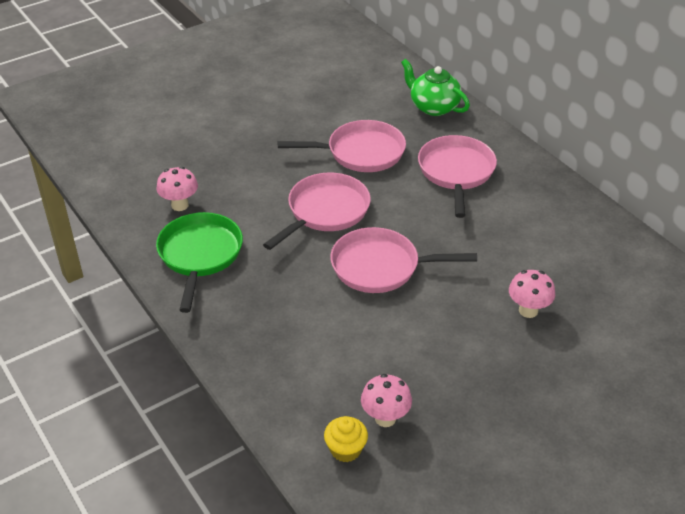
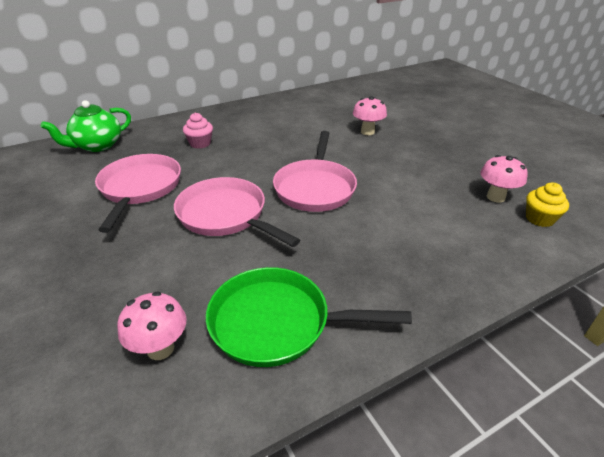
camera: 85 degrees left, 5 degrees down
pink pan [418,135,497,218] -> pink cupcake [183,113,213,149]

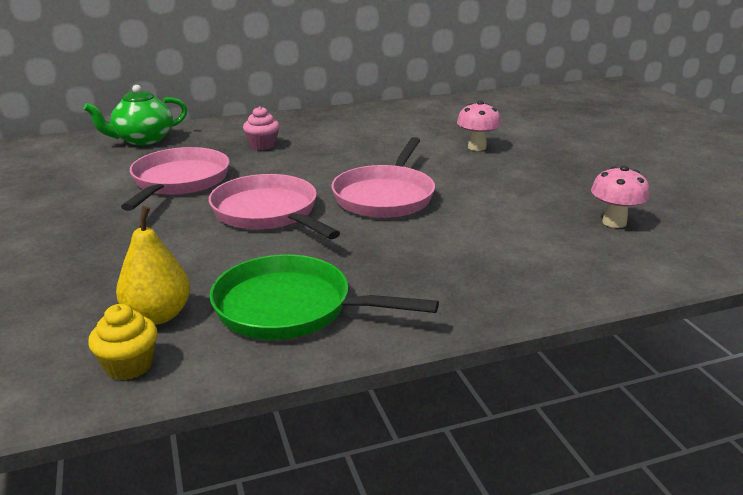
camera: 10 degrees right, 10 degrees down
pink mushroom [117,291,186,360] -> yellow pear [116,206,190,325]
yellow cupcake [526,182,569,227] -> yellow cupcake moved to [88,304,157,380]

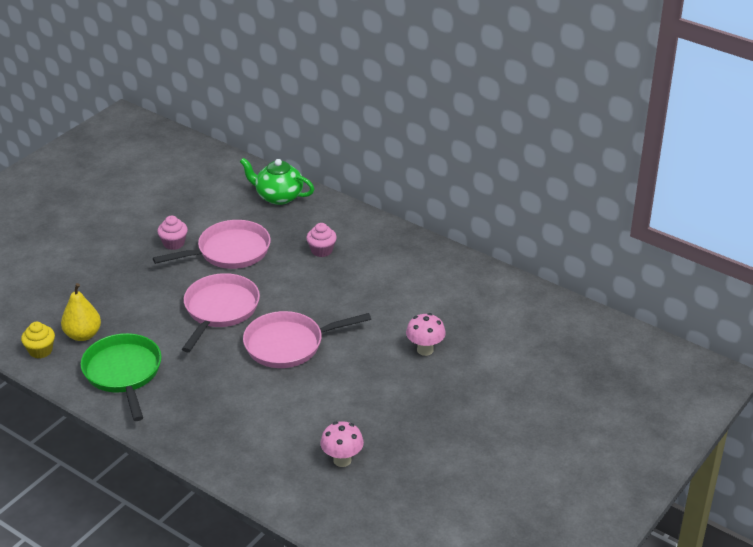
camera: 55 degrees right, 10 degrees up
none -> pink cupcake [157,216,188,250]

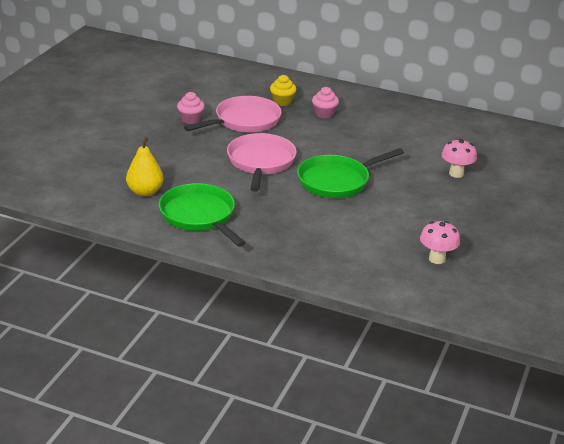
camera: 15 degrees left, 5 degrees down
yellow cupcake [21,322,55,358] -> yellow cupcake moved to [270,75,296,106]
green teapot [240,158,314,205] -> none
pink pan [243,311,371,368] -> green pan [297,148,404,198]

